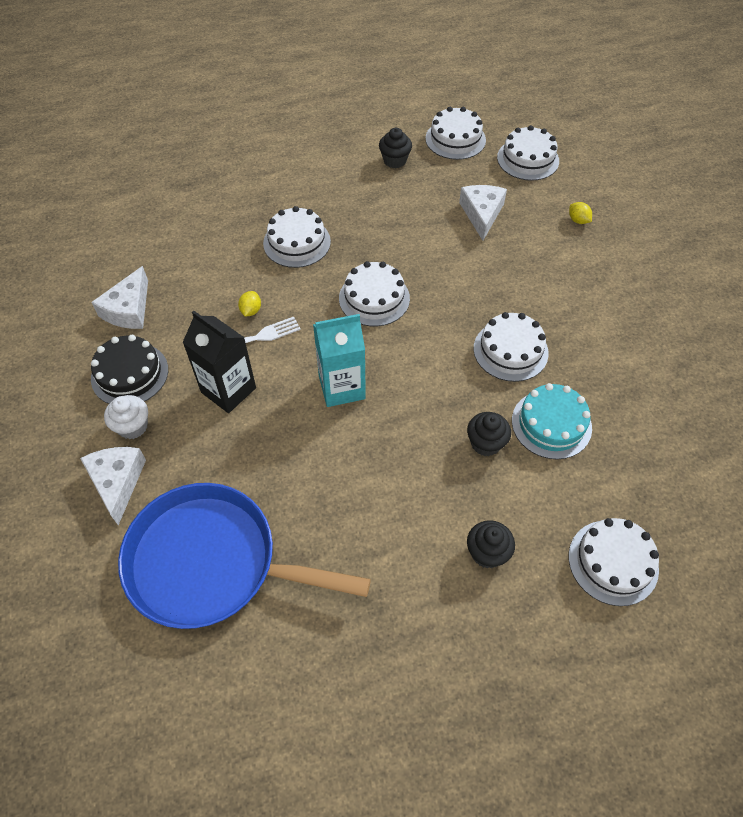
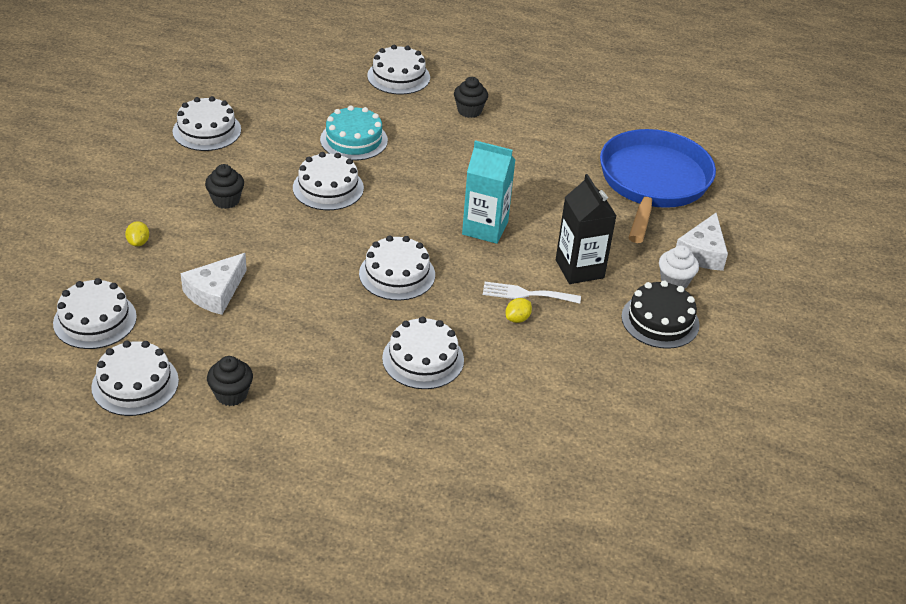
camera: 150 degrees left, 15 degrees down
white cheese [91,266,148,329] -> none
blue pan [118,483,371,629] -> blue pan turned 120 degrees counterclockwise [600,129,716,243]
black cupcake [467,412,511,456] -> black cupcake moved to [205,164,244,209]
none -> white cake [173,96,241,151]

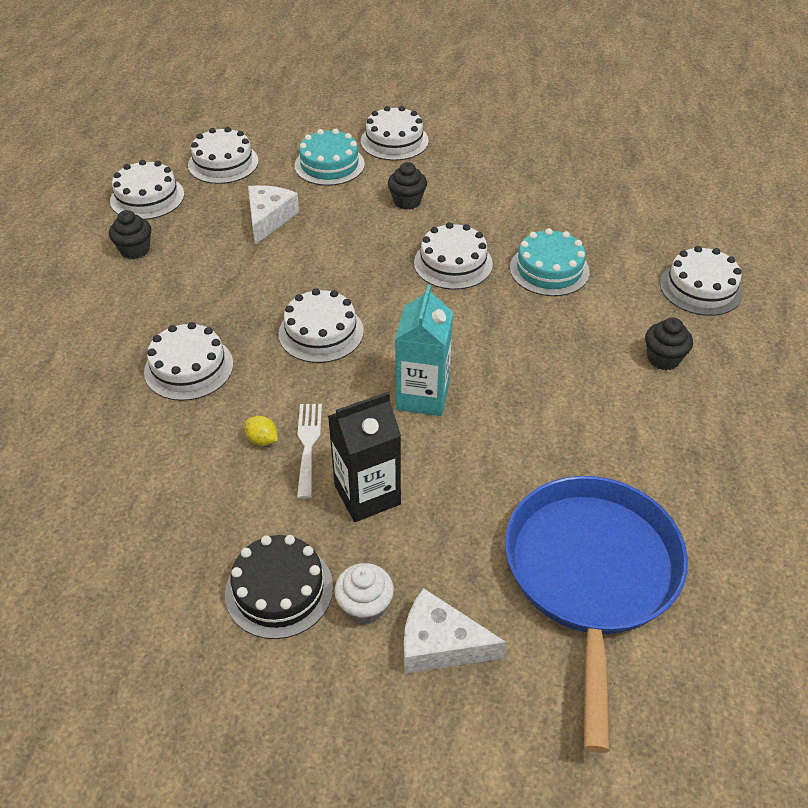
camera: 85 degrees right, 5 degrees up
yellow lemon [125,221,149,246] -> turquoise cake [294,129,365,186]
white cake [173,96,241,151] -> white cake moved to [361,106,429,161]
white cheese [181,253,247,315] -> white cheese turned 75 degrees clockwise [248,185,299,245]
blue pan [600,129,716,243] -> blue pan turned 90 degrees counterclockwise [505,476,688,753]

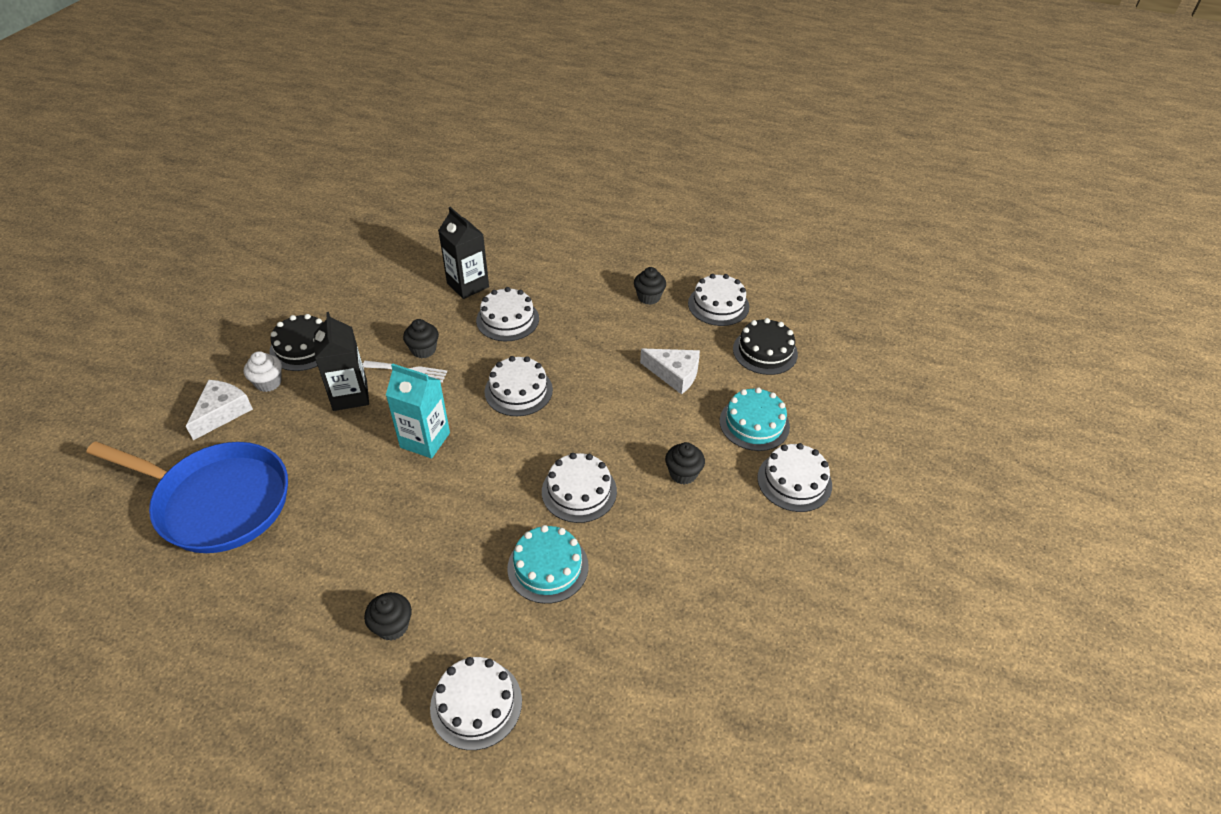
camera: 100 degrees right, 0 degrees up
white cake [188,127,259,184] -> black cake [733,318,798,375]
yellow lemon [245,416,277,446] -> black cupcake [403,319,439,358]
none -> black carton [438,207,489,299]

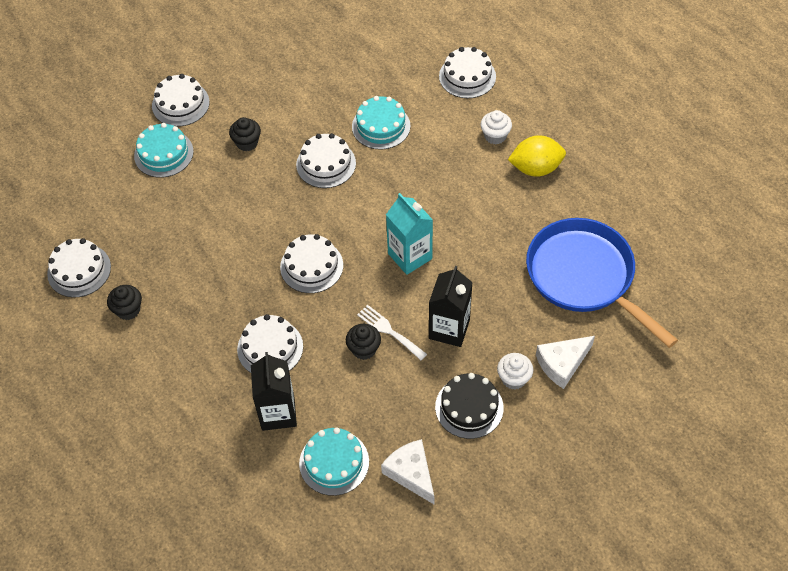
camera: 145 degrees left, 10 degrees up
black cupcake [364,592,412,641] -> white cupcake [480,110,512,144]
white cheese [640,349,700,395] -> white cheese moved to [381,439,434,504]
black cake [733,318,798,375] -> none
none -> turquoise cake [299,427,369,496]
none -> yellow lemon [508,135,566,177]

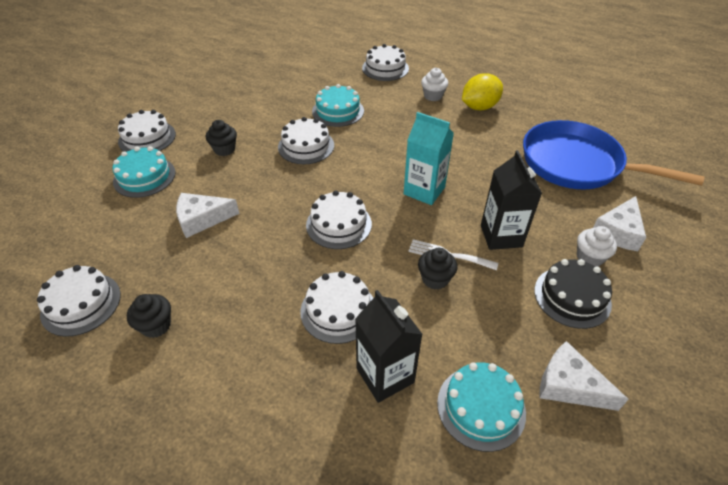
camera: 25 degrees left, 10 degrees down
none -> white cheese [176,193,240,238]

